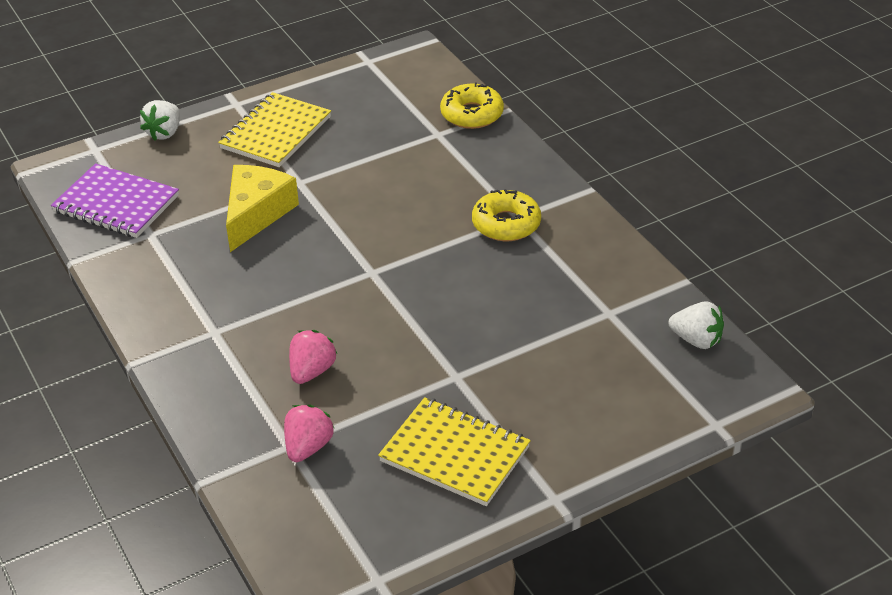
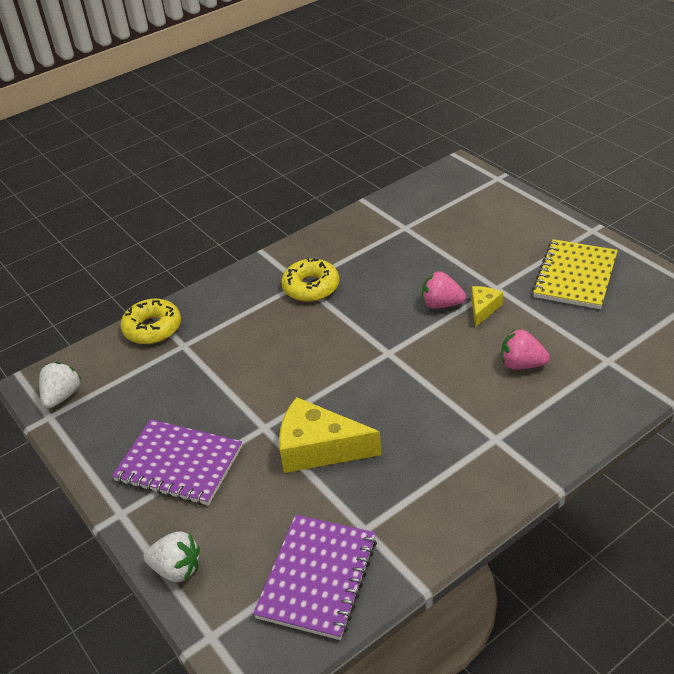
camera: 95 degrees left, 0 degrees up
yellow notebook [218,92,331,167] -> purple notebook [112,419,242,505]
pink strawberry [284,404,334,462] -> pink strawberry moved to [422,271,466,309]
white strawberry [669,301,724,349] -> white strawberry moved to [39,362,82,408]
none -> yellow cheese [471,286,503,327]

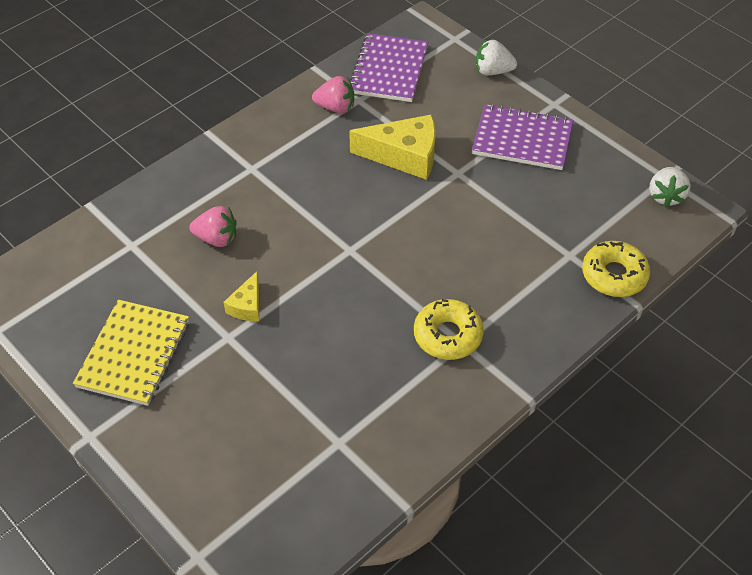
camera: 170 degrees right, 10 degrees up
pink strawberry [422,271,466,309] -> pink strawberry moved to [312,76,354,113]

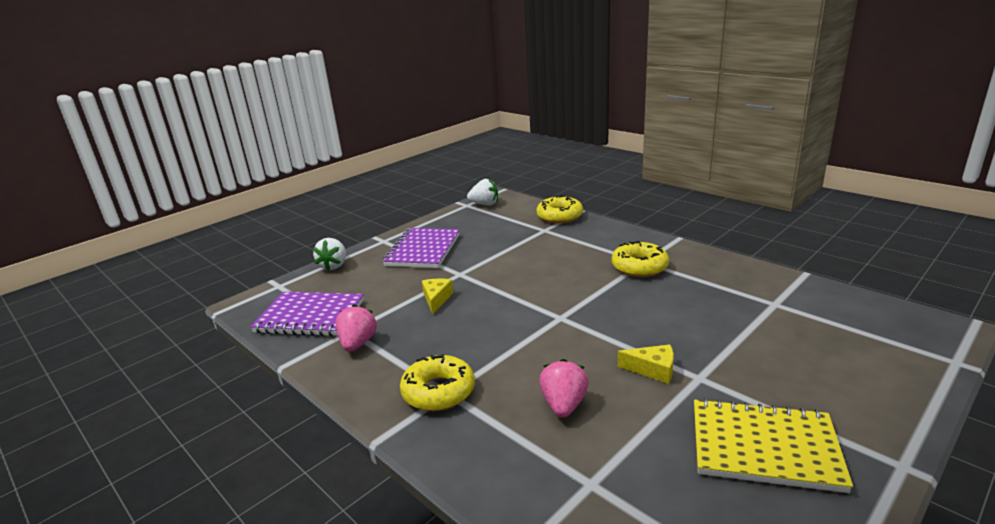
camera: 90 degrees left, 25 degrees down
yellow cheese [349,114,436,180] -> yellow cheese [422,279,454,314], size x0.53
none -> yellow donut [400,354,475,411]

